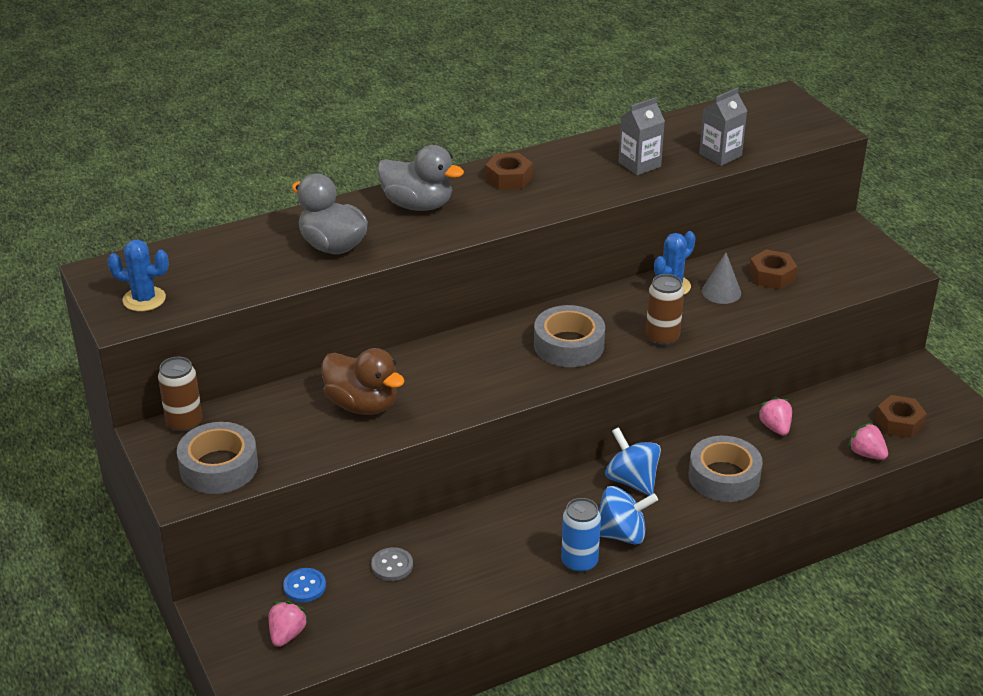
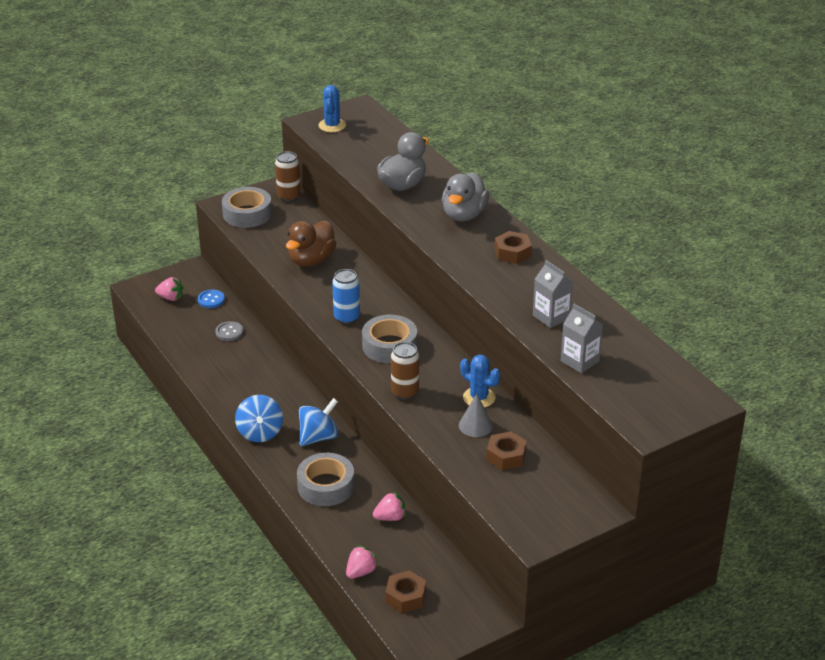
camera: 85 degrees right, 0 degrees up
blue can [561,498,601,573] -> blue can moved to [332,269,360,324]

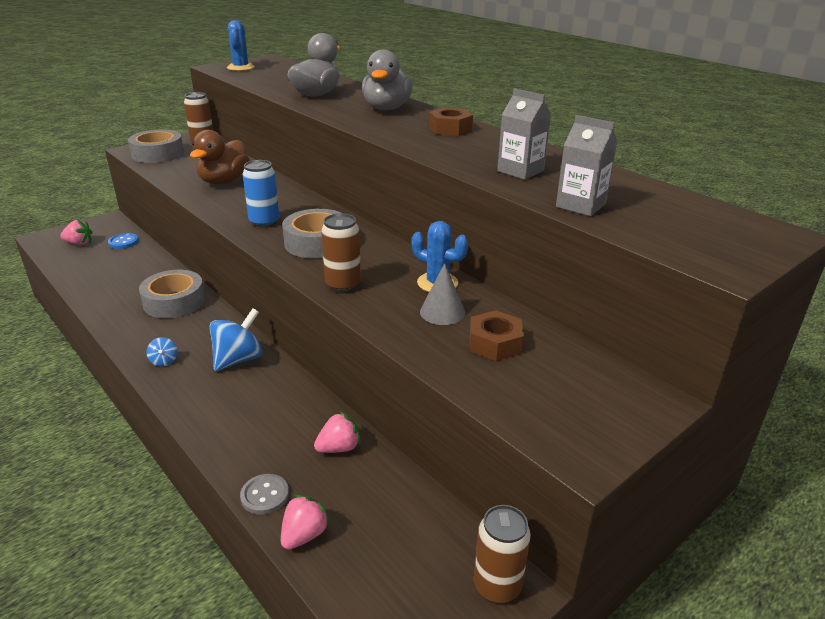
camera: 10 degrees left, 5 degrees down
grey button [215,321,243,341] -> grey button moved to [240,474,289,515]
blue spinning top [235,395,283,442] -> blue spinning top [146,337,177,366], size x0.49
grey tape [297,453,355,506] -> grey tape moved to [139,270,205,318]
brown nut [385,570,426,613] -> none
none -> brown can [474,505,531,604]

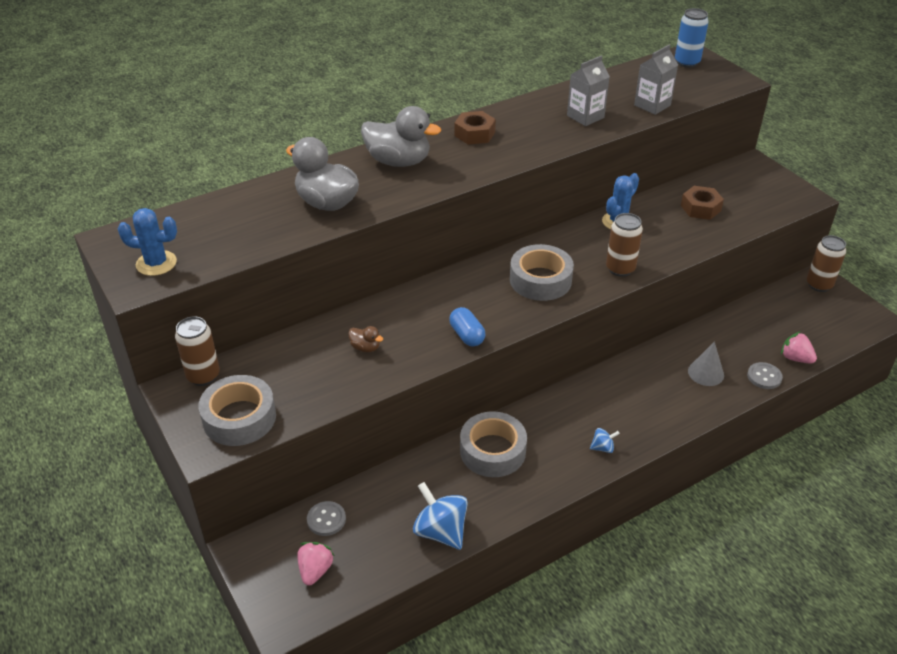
camera: 80 degrees left, 10 degrees up
blue button [108,233,139,249] -> grey button [307,501,346,536]
brown duck [190,130,250,184] -> brown duck [349,326,383,352], size x0.44
blue spinning top [210,308,262,371] -> blue spinning top moved to [413,482,468,550]
blue can [243,160,279,228] -> blue can moved to [675,8,709,68]
pink strawberry [314,411,361,453] -> none
grey cone [420,263,465,325] -> grey cone moved to [688,342,724,386]
none -> blue capsule [449,307,485,346]

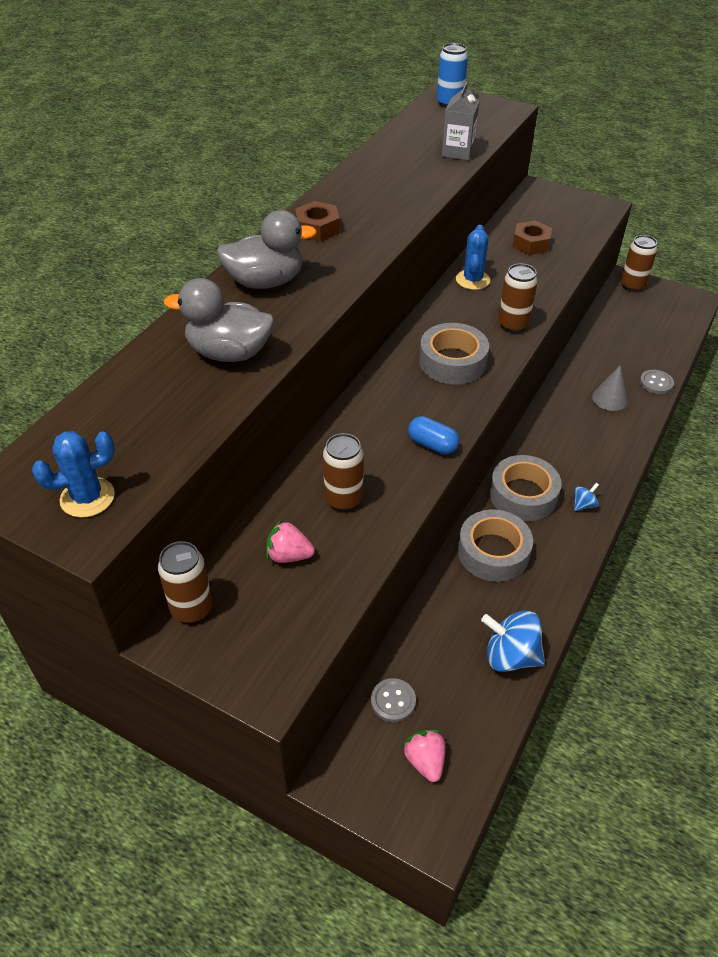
camera: 30 degrees left, 5 degrees up
grey tape [198,375,276,446] -> grey tape moved to [490,455,561,521]
brown duck [349,326,383,352] -> brown can [323,433,364,511]
grey carton [567,56,610,126] -> none
pink strawberry [781,331,817,364] -> pink strawberry moved to [266,520,315,563]

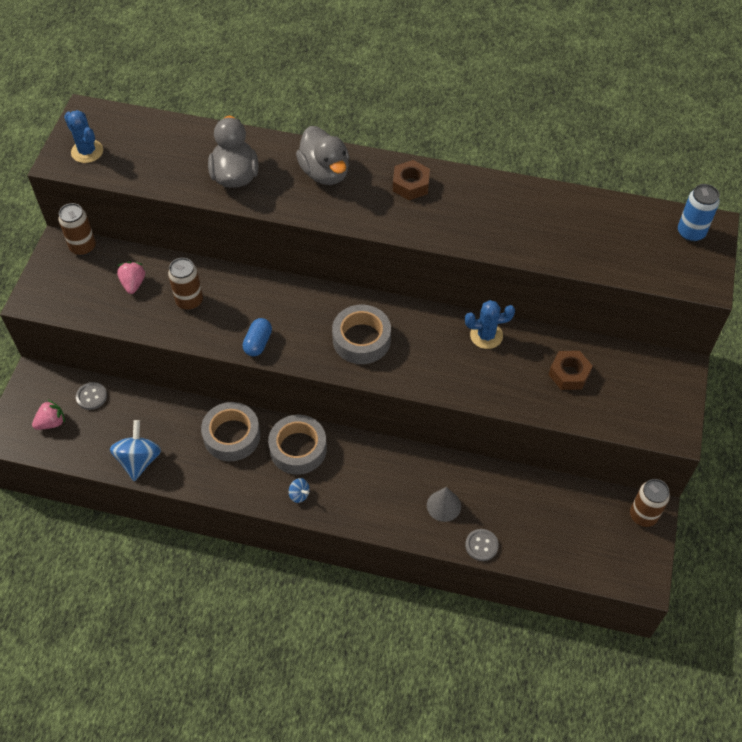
camera: 75 degrees right, 10 degrees up
grey carton [442,82,479,160] -> none
brown can [498,264,538,333] -> none

